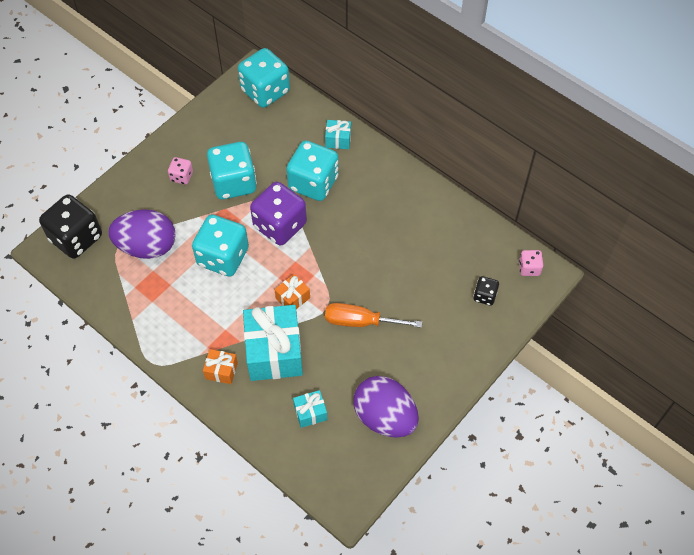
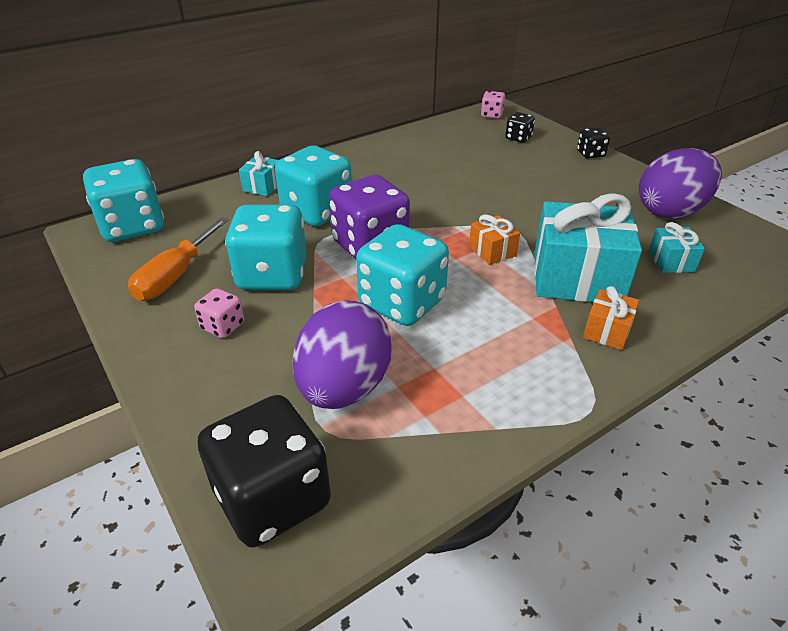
camera: 75 degrees left, 20 degrees down
orange screwdriver [325,303,422,328] -> orange screwdriver moved to [128,217,229,301]
none -> black dice [577,127,610,159]

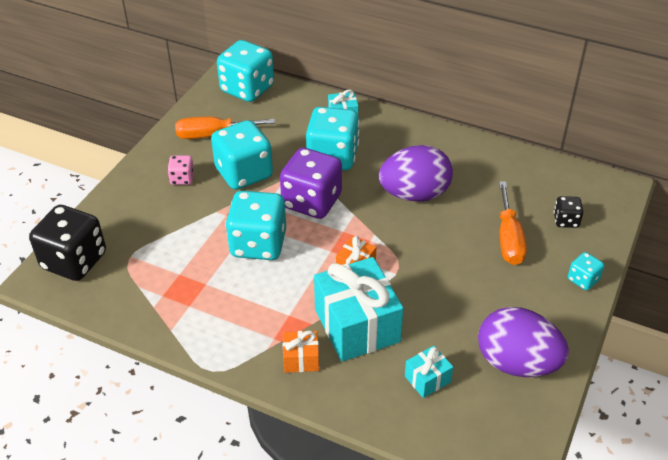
camera: 60 degrees right, 5 degrees up
purple egg [292,301,392,409] -> purple egg moved to [379,145,453,202]
pink dice [481,91,505,119] -> none
black dice [577,127,610,159] -> turquoise dice [568,252,604,290]
none -> orange screwdriver [499,181,527,265]

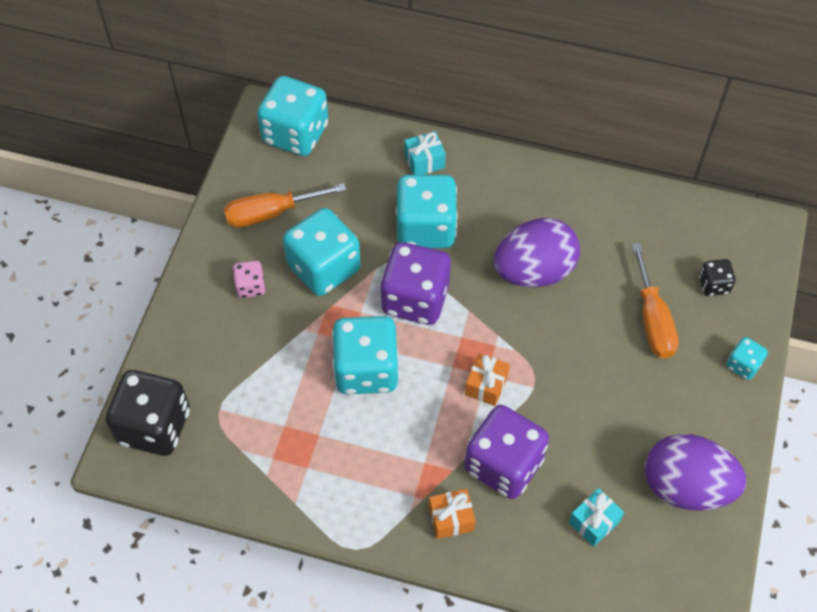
camera: 10 degrees left, 15 degrees up
turquoise gift [314,257,403,362] -> purple dice [465,405,549,499]

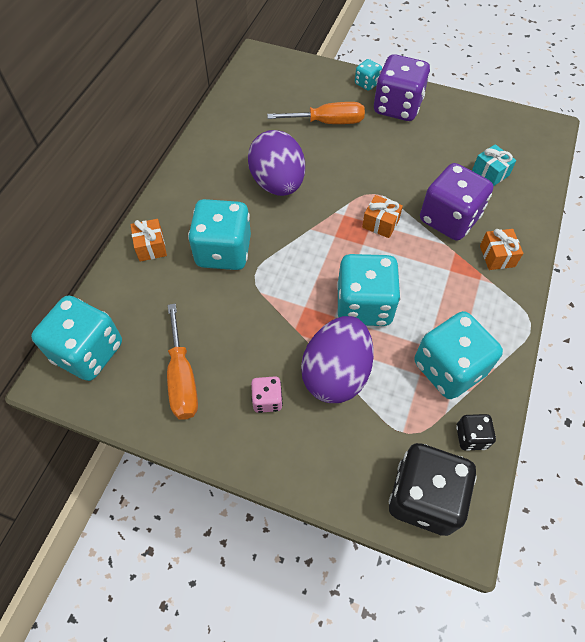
camera: 85 degrees left, 0 degrees up
turquoise dice [283,208,361,296] -> turquoise dice moved to [414,311,503,399]
purple dice [380,242,451,325] -> purple dice moved to [374,54,430,121]
turquoise gift [404,131,446,175] -> orange gift [130,219,167,262]
purple egg [645,434,746,511] -> purple egg moved to [301,316,374,403]
black dice [699,259,736,296] -> black dice moved to [456,414,496,451]

